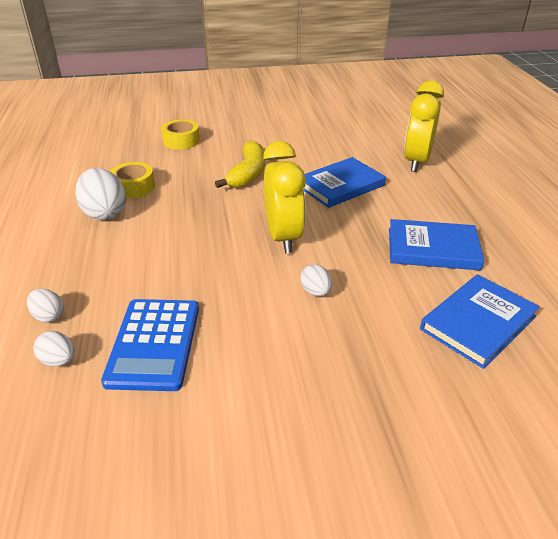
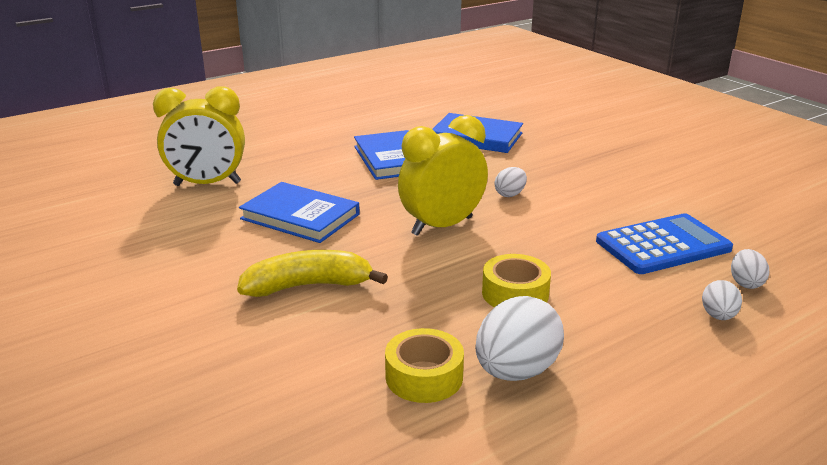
camera: 115 degrees left, 10 degrees down
yellow tape [161,120,200,150] -> yellow tape moved to [482,254,551,307]

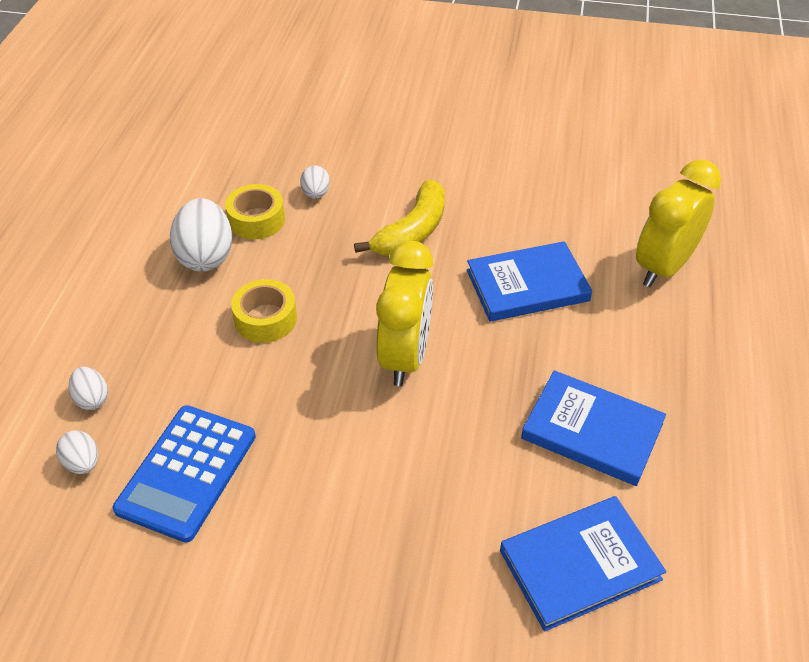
camera: 135 degrees right, 20 degrees up
white egg [494,167,527,197] -> white egg moved to [300,165,330,199]

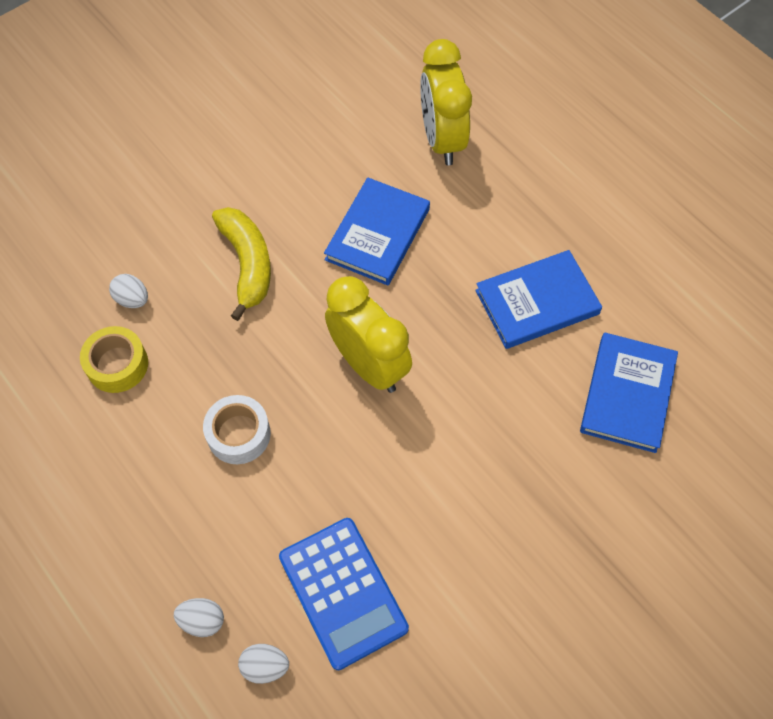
camera: 50 degrees left, 15 degrees up
white egg [170,198,232,272] -> none
yellow tape [231,279,297,343] -> white tape [203,395,271,464]

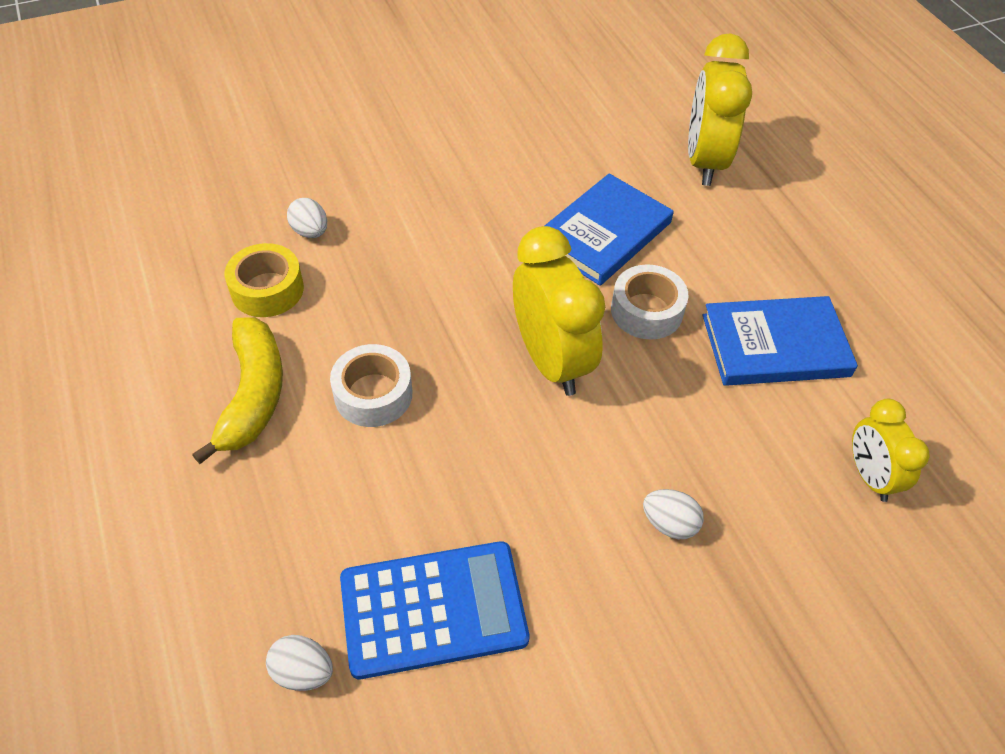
camera: 15 degrees right, 10 degrees down
white egg [174,598,224,637] -> white egg moved to [643,489,704,539]
yellow banana [212,207,271,321] -> yellow banana moved to [192,318,283,464]
blue calculator [279,518,409,670] -> blue calculator turned 90 degrees counterclockwise [340,541,529,679]
blue book [580,333,678,453] -> yellow clock [852,399,929,502]
none -> white tape [611,264,688,339]

